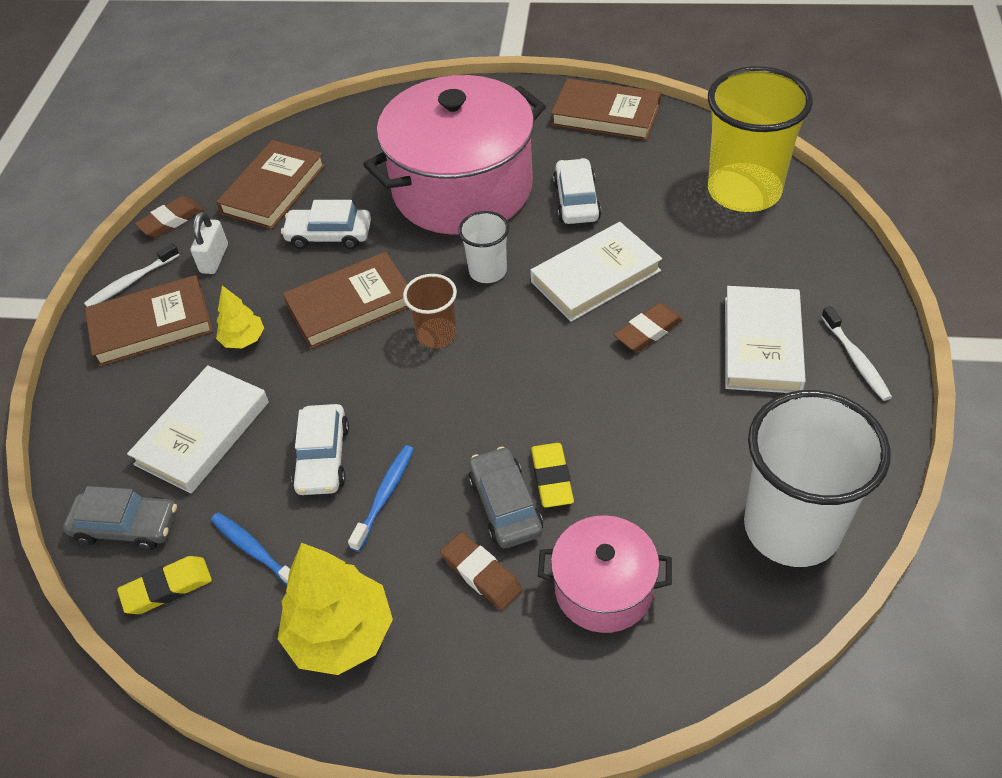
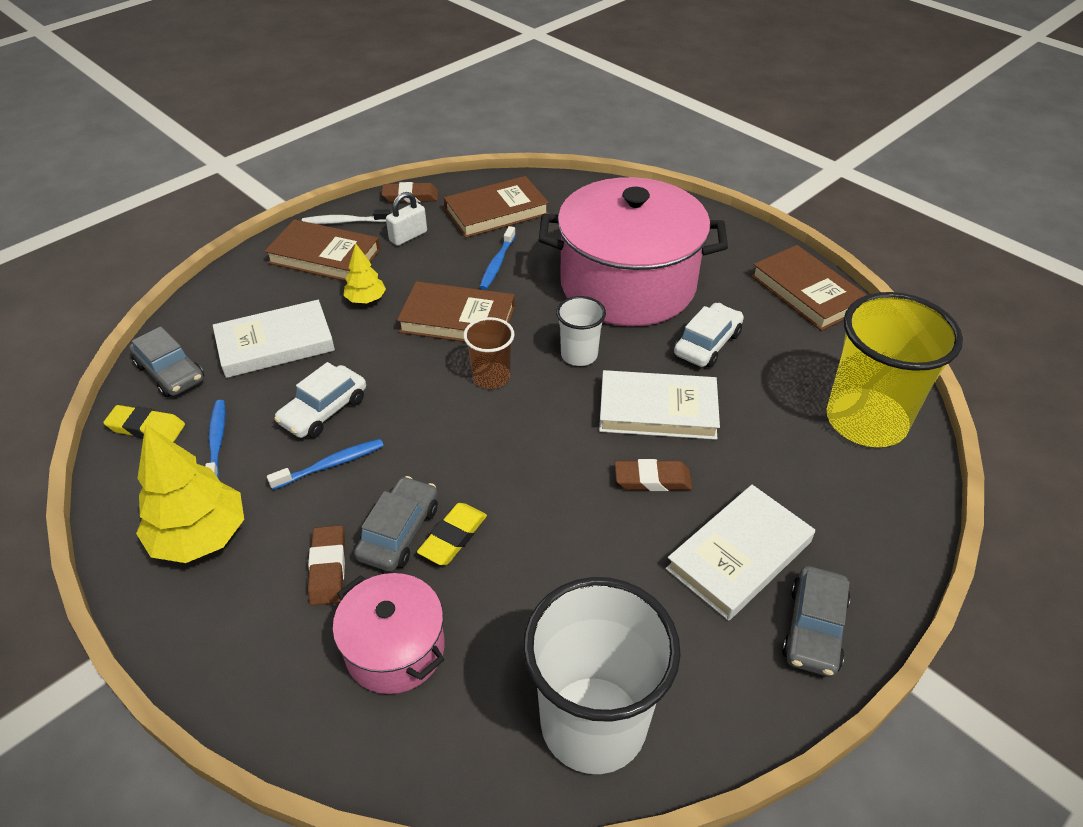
camera: 35 degrees right, 5 degrees down
white car [281,200,371,249] -> blue toothbrush [480,226,516,290]
white toothbrush [821,306,892,401] -> grey car [782,566,850,677]

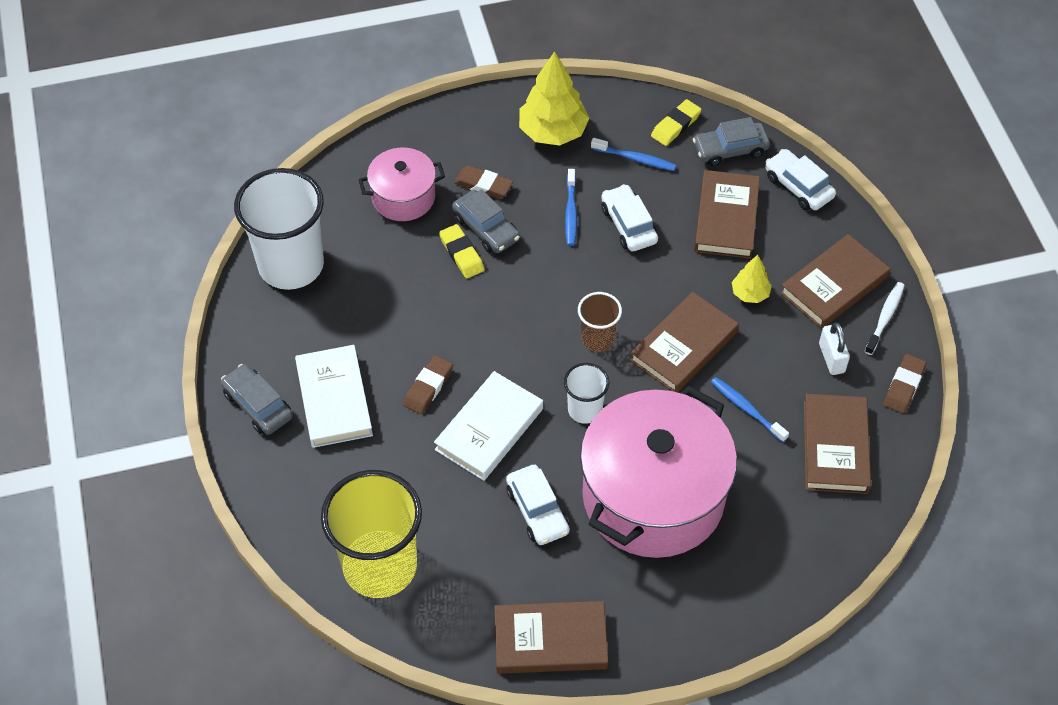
camera: 120 degrees right, 10 degrees up
white book [213,300,335,378] -> brown book [694,170,760,259]
none -> white car [765,149,836,210]

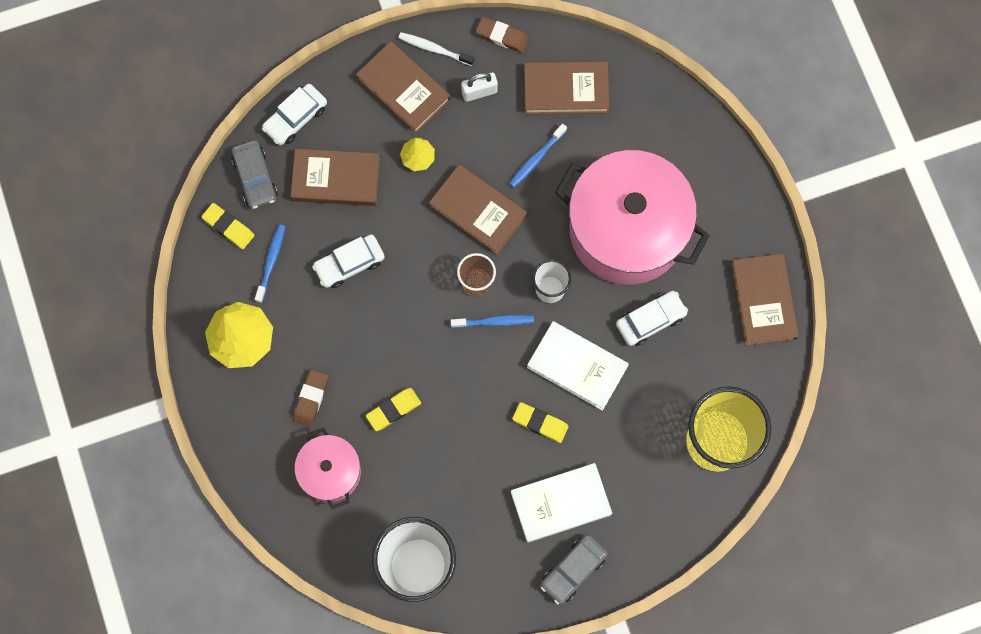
camera: 95 degrees left, 20 degrees up
brown eraser [403,355,453,414] -> yellow eraser [512,402,569,443]
grey car [452,189,520,253] -> none
blue toothbrush [565,169,577,246] -> blue toothbrush moved to [451,315,534,328]

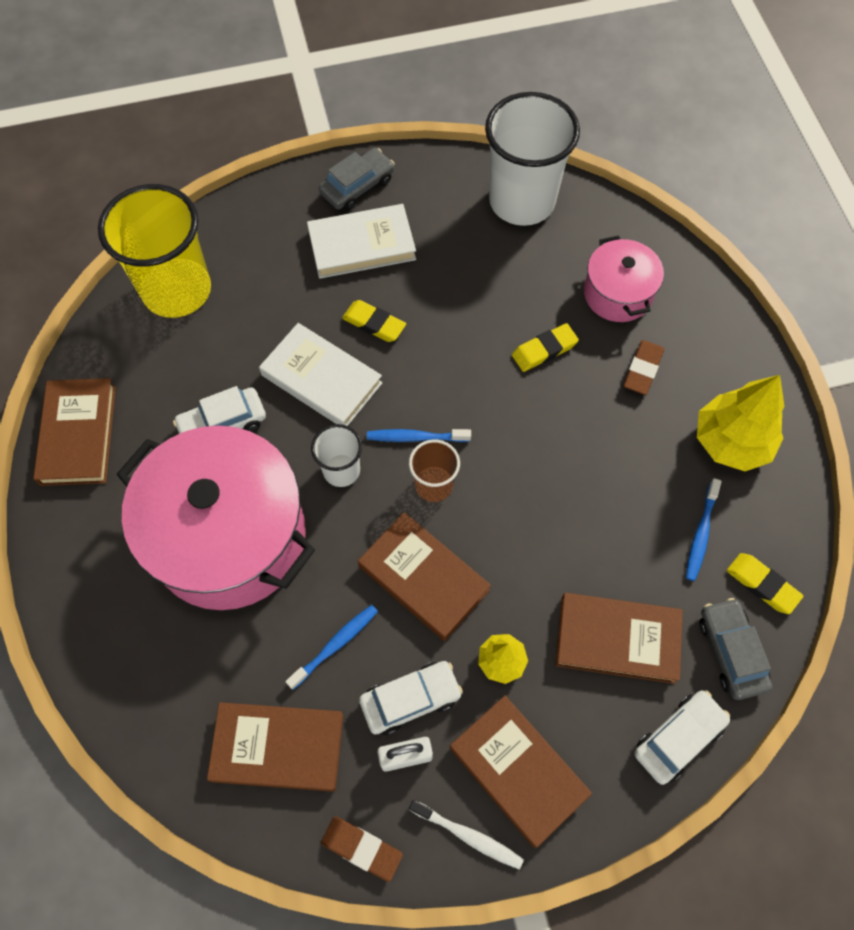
camera: 175 degrees left, 10 degrees down
white car [312,235,385,288] -> white car moved to [359,661,463,735]

